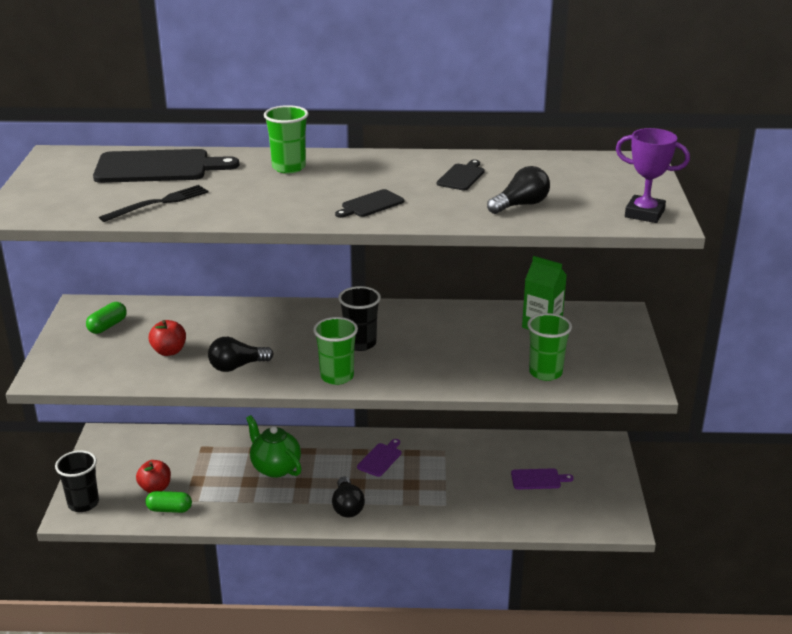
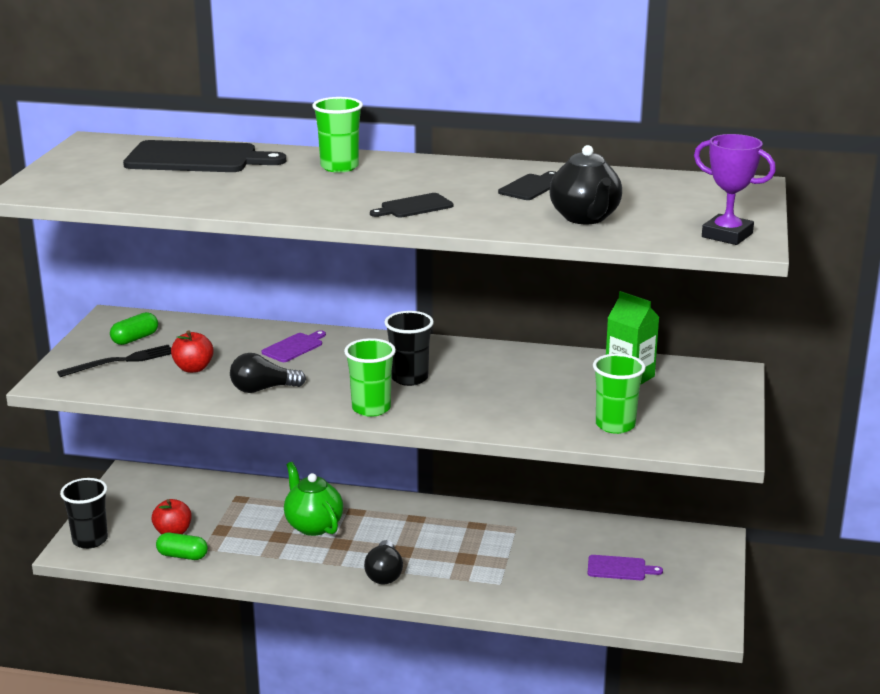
camera: 10 degrees right, 5 degrees down
black fork [99,185,208,222] -> black fork moved to [57,345,171,377]
purple cutting board [357,439,401,477] -> purple cutting board moved to [262,330,326,362]
black light bulb [487,166,550,214] -> black teapot [549,145,622,224]

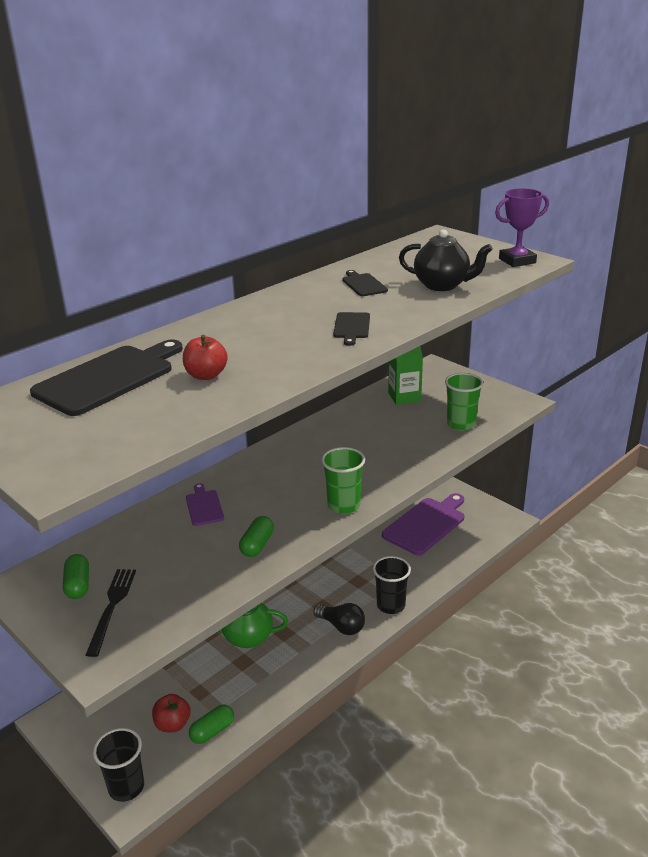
camera: 55 degrees left, 5 degrees up
red apple [171,330,214,373] -> red apple moved to [183,335,228,380]
black light bulb [230,353,306,393] -> green capsule [239,516,274,557]
green cup [312,97,363,173] -> none
black cup [384,311,434,386] -> black cup moved to [373,556,411,614]
purple cutting board [587,555,663,580] -> purple cutting board [382,493,464,555], size x2.02

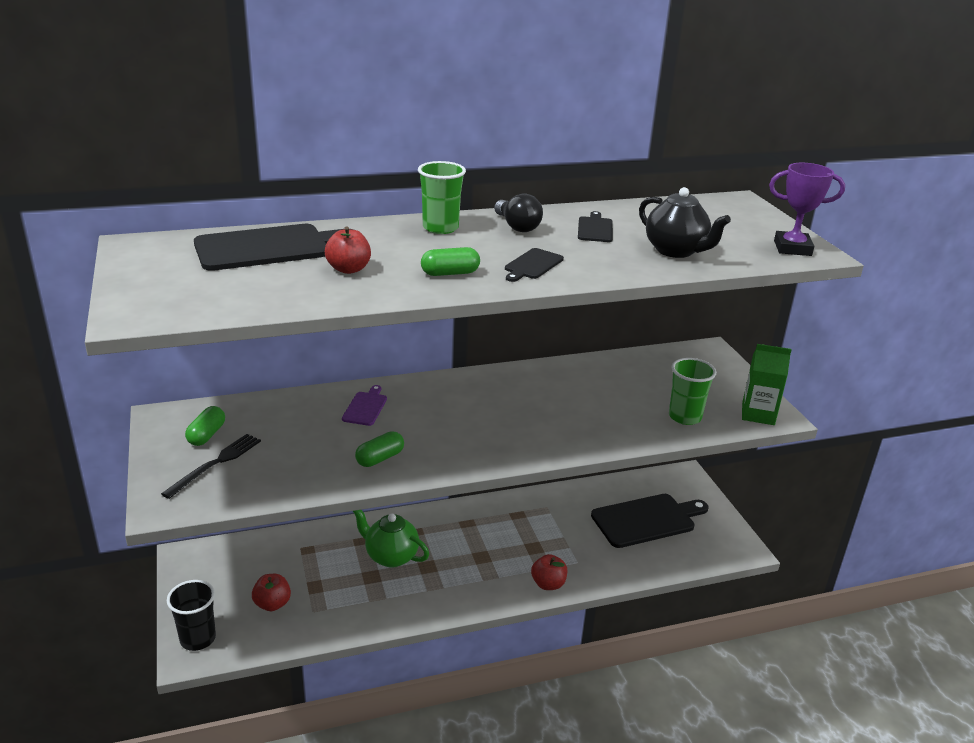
camera: 25 degrees right, 0 degrees up
green capsule [189,704,234,744] -> green capsule moved to [421,247,480,276]
black light bulb [313,603,365,635] -> black light bulb moved to [494,194,543,232]
green cup [321,447,365,514] -> green cup moved to [418,161,466,234]
black cup [373,556,411,614] -> red apple [531,554,567,590]
purple cutting board [382,493,464,555] -> black cutting board [591,494,708,548]
green carton [388,346,423,405] -> green carton moved to [742,344,792,425]

